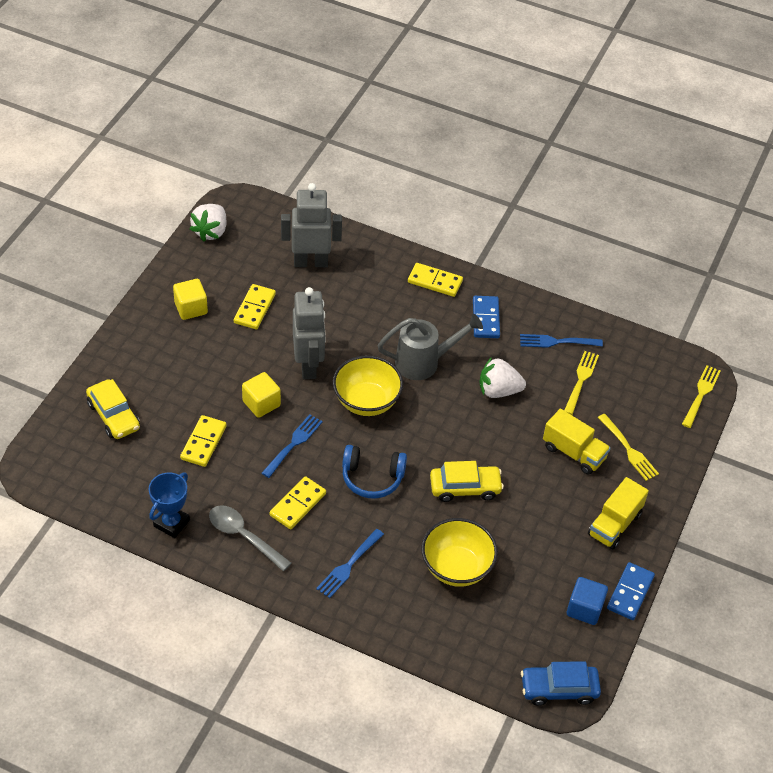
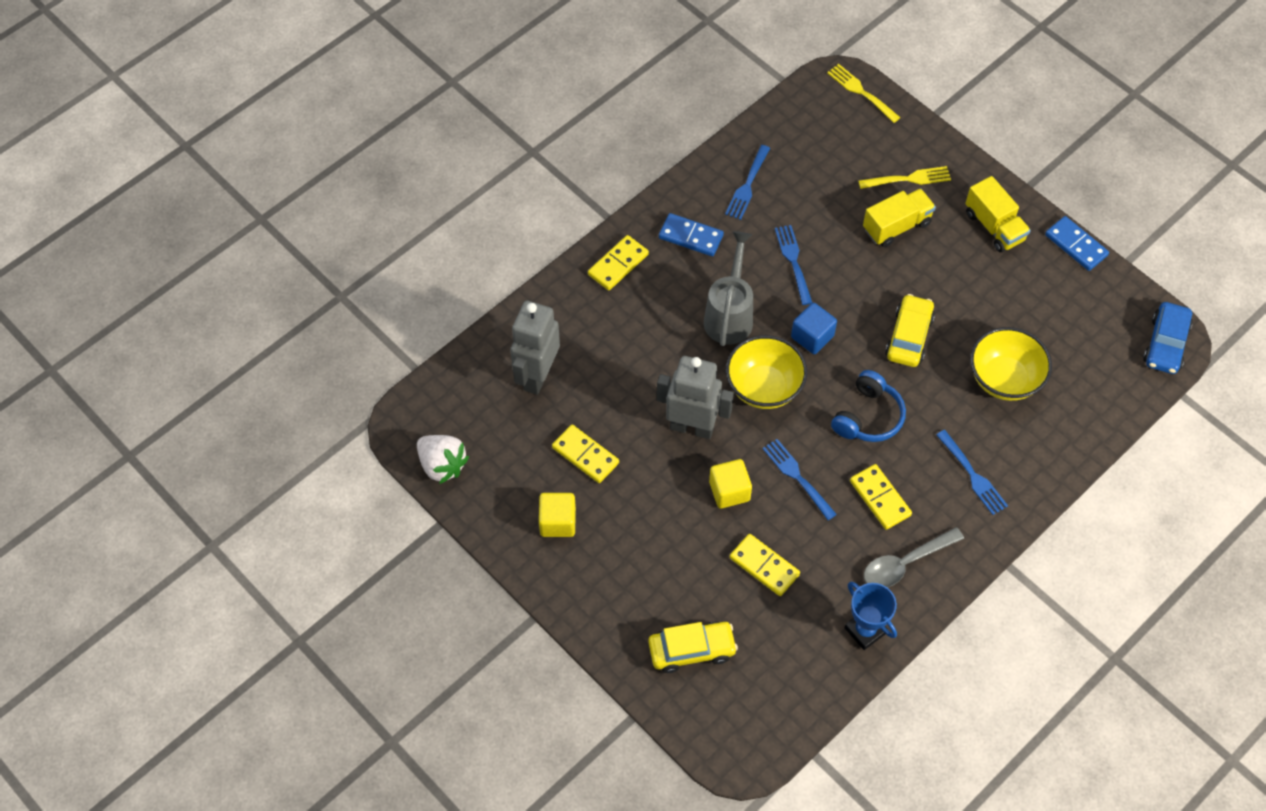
camera: 65 degrees left, 10 degrees up
white strawberry [480,357,526,398] -> blue fork [775,225,812,305]
yellow fork [564,351,599,415] -> none
blue cube [567,577,608,625] -> blue cube moved to [791,303,837,354]

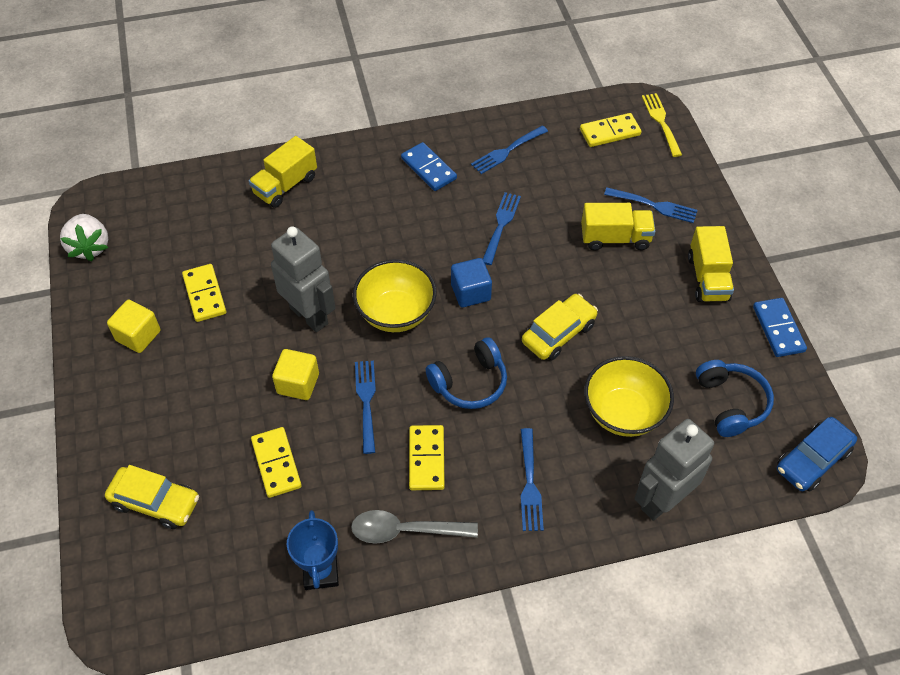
camera: 30 degrees right, 5 degrees down
grey robot [510,300,560,395] -> grey robot moved to [634,419,714,521]
yellow domino [588,235,649,290] -> yellow domino moved to [580,113,641,147]
grey watering can [704,231,753,346] -> none
yellow fork [858,166,951,189] -> blue fork [604,188,698,223]
none -> yellow truck [249,136,317,208]
none -> blue headphones [696,360,774,437]

